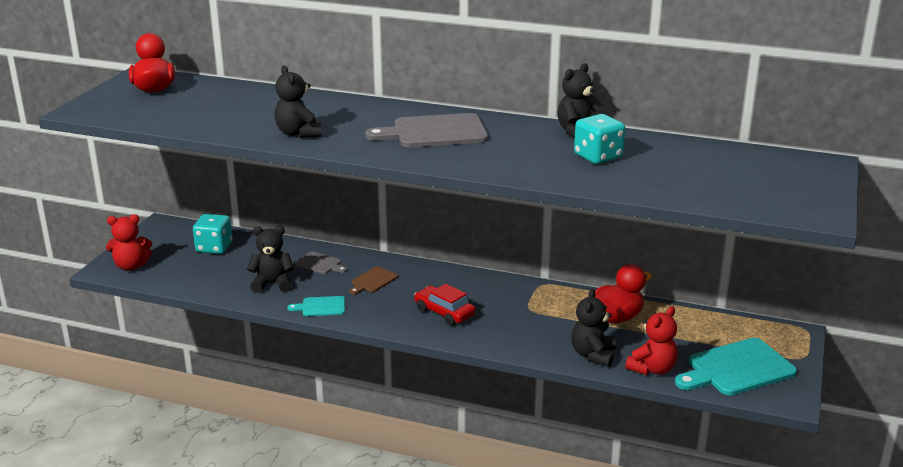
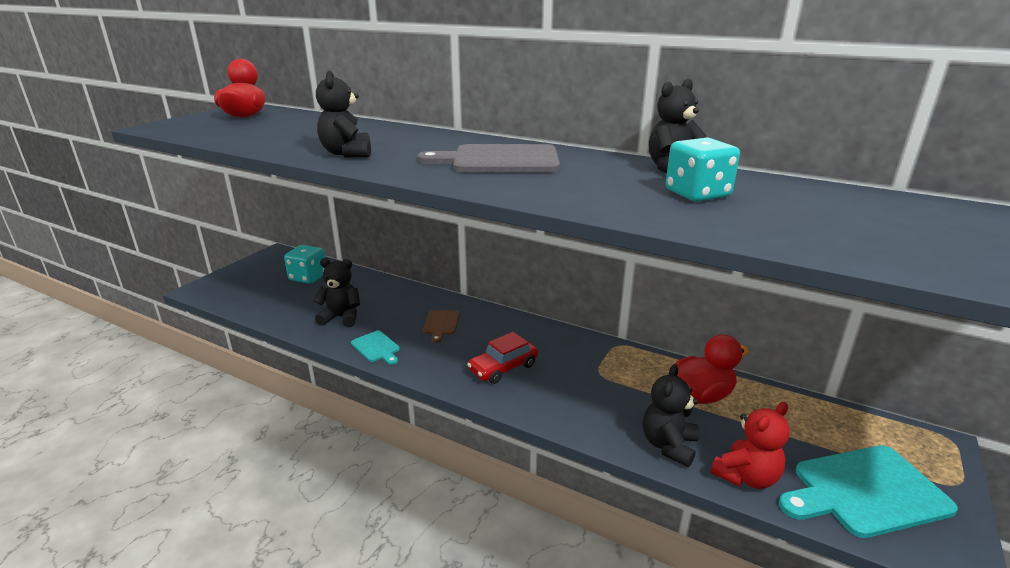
camera: 10 degrees right, 0 degrees up
red teddy bear [106,214,152,271] -> none
turquoise cutting board [287,296,345,316] -> turquoise cutting board turned 135 degrees counterclockwise [351,331,400,365]
grey cutting board [295,251,347,274] -> none
brown cutting board [349,266,398,295] -> brown cutting board turned 45 degrees counterclockwise [423,310,460,343]
red car [414,284,475,326] -> red car turned 90 degrees counterclockwise [467,332,538,384]

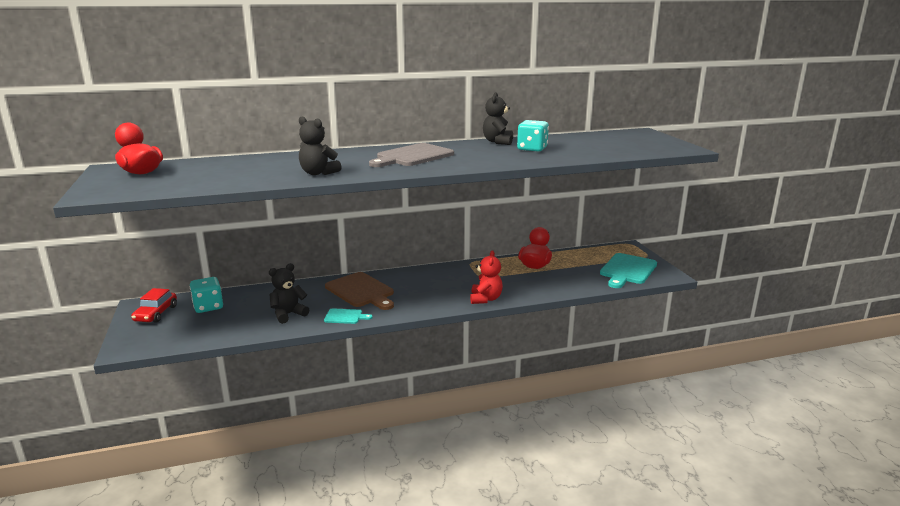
camera: 45 degrees left, 5 degrees down
brown cutting board [423,310,460,343] -> brown cutting board [325,272,394,310], size x1.96
red car [467,332,538,384] -> red car moved to [131,288,177,323]
black teddy bear [643,364,699,467] -> none
red teddy bear [710,402,790,489] -> red teddy bear moved to [470,250,503,304]

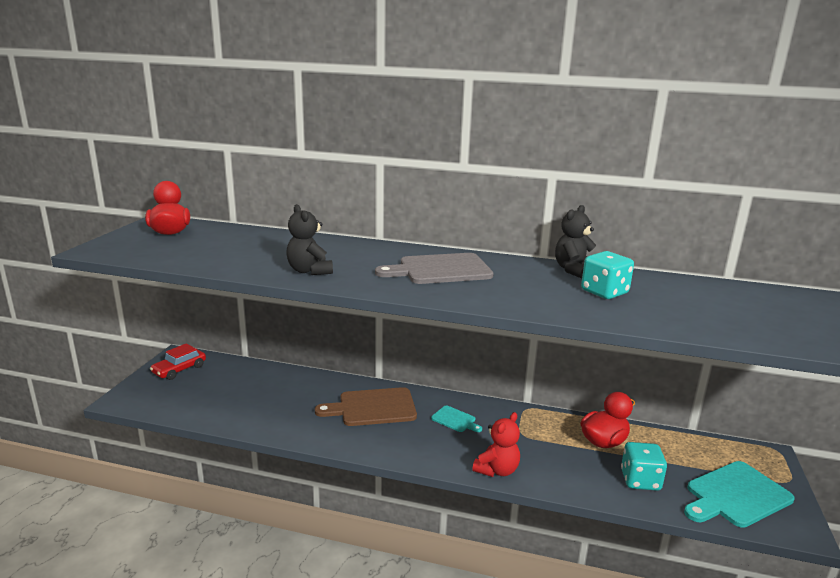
camera: 30 degrees right, 0 degrees up
turquoise dice [190,277,223,313] -> turquoise dice moved to [621,442,667,491]
black teddy bear [269,263,310,324] -> none
turquoise cutting board [324,308,372,324] -> turquoise cutting board moved to [431,406,482,432]
brown cutting board [325,272,394,310] -> brown cutting board turned 90 degrees clockwise [315,387,417,426]

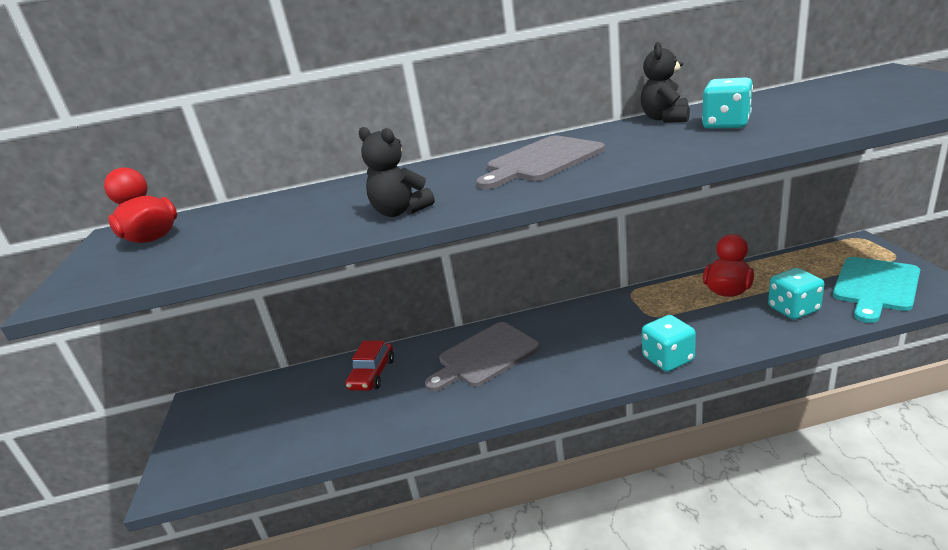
camera: 20 degrees left, 5 degrees up
red car [150,343,206,380] -> red car moved to [345,341,394,391]
brown cutting board [315,387,417,426] -> grey cutting board [425,322,540,392]
turquoise cutting board [431,406,482,432] -> none
red teddy bear [472,412,520,477] -> turquoise dice [642,315,696,372]

